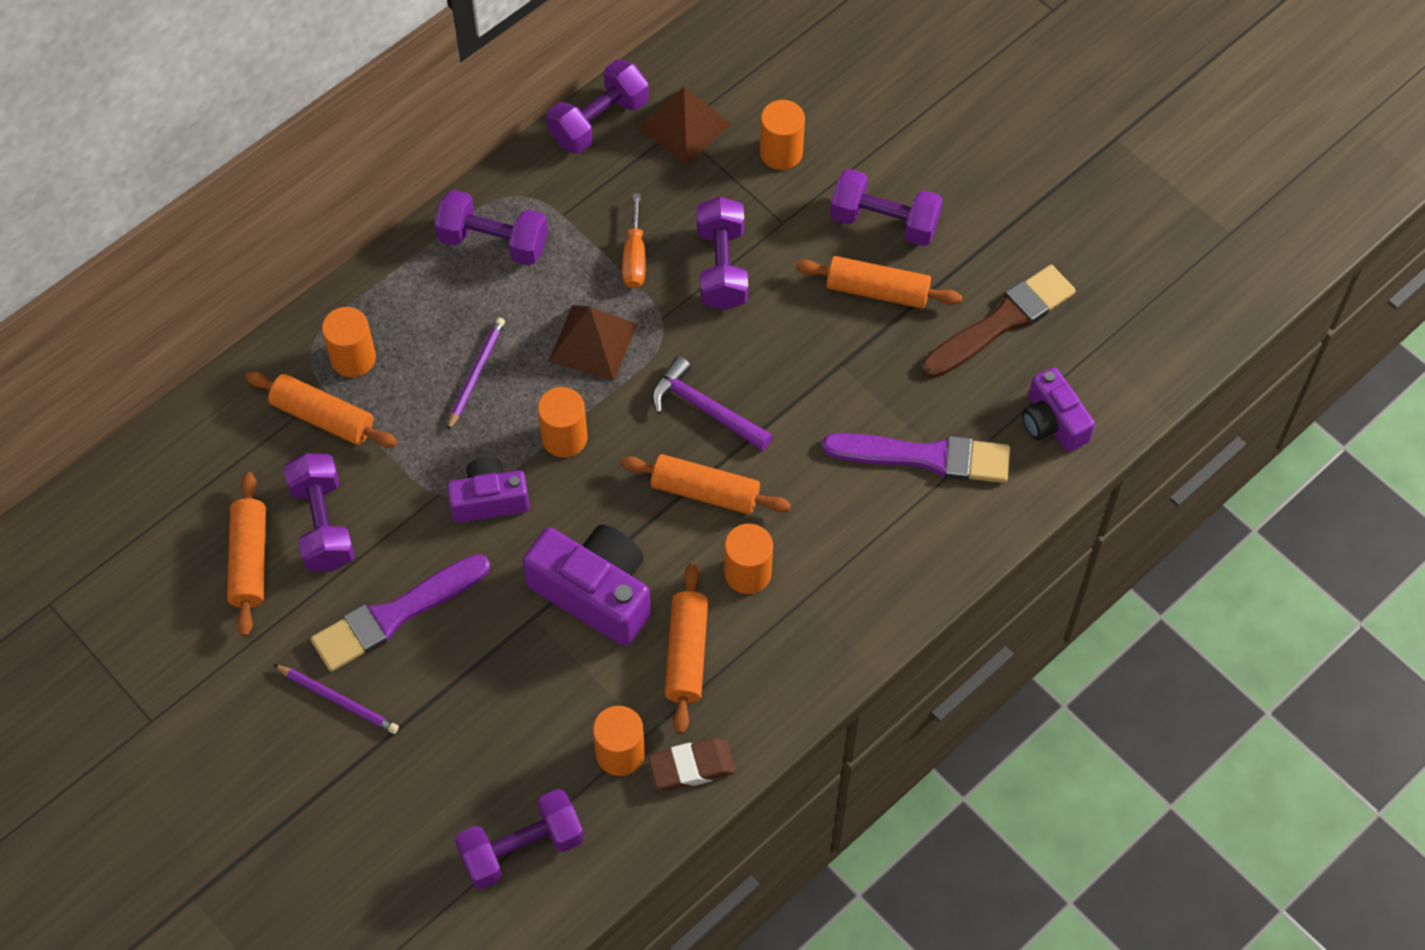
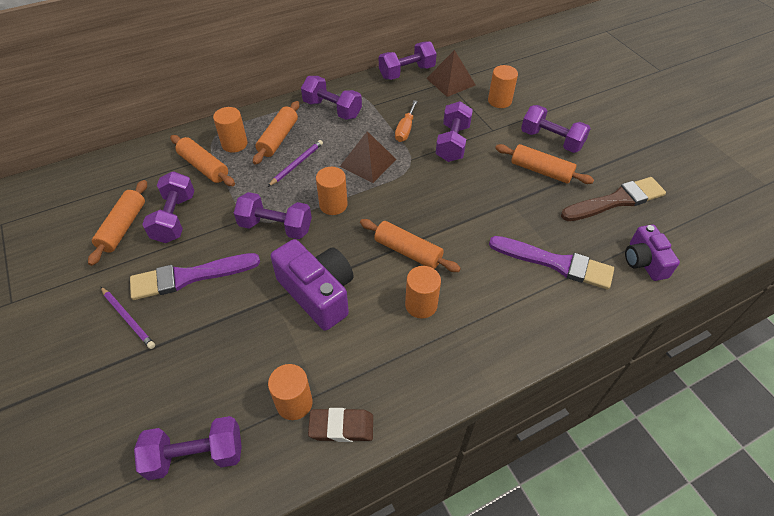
camera: 15 degrees right, 10 degrees down
purple camera [447,457,530,523] -> purple dumbbell [234,192,312,239]
purple hammer [652,356,773,451] -> none
orange rolling pin [665,563,708,734] -> orange rolling pin moved to [253,101,299,165]

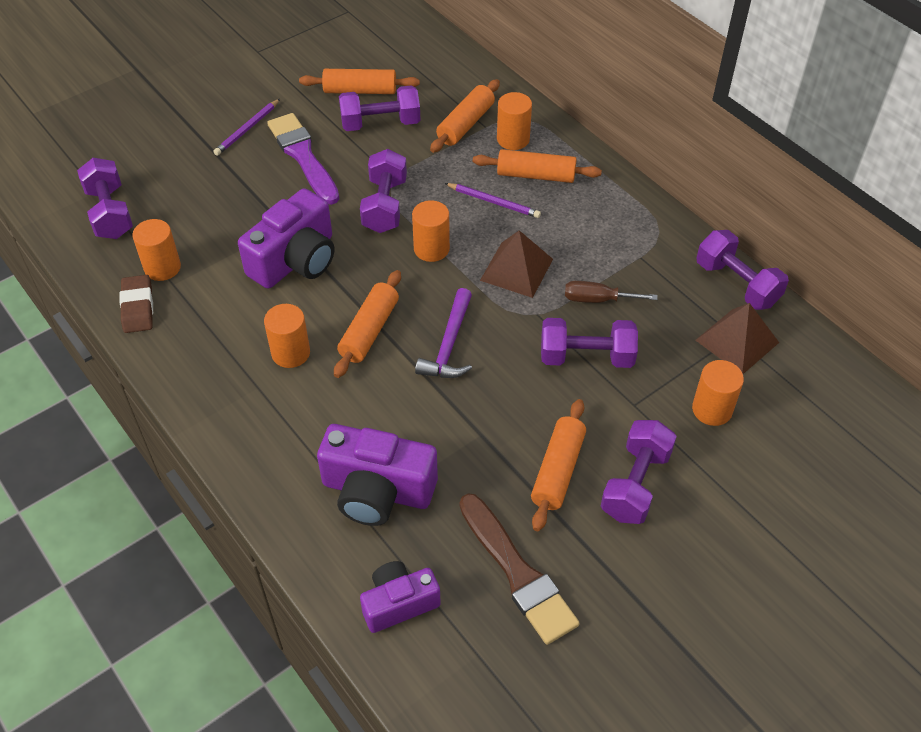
camera: 80 degrees right, 0 degrees up
purple dumbbell [301,76,362,120] -> none
orange screwdriver [395,100,418,142] -> brown screwdriver [565,281,658,303]
purple brush [489,236,614,290] -> purple camera [317,424,438,526]
none -> purple hammer [415,288,472,378]

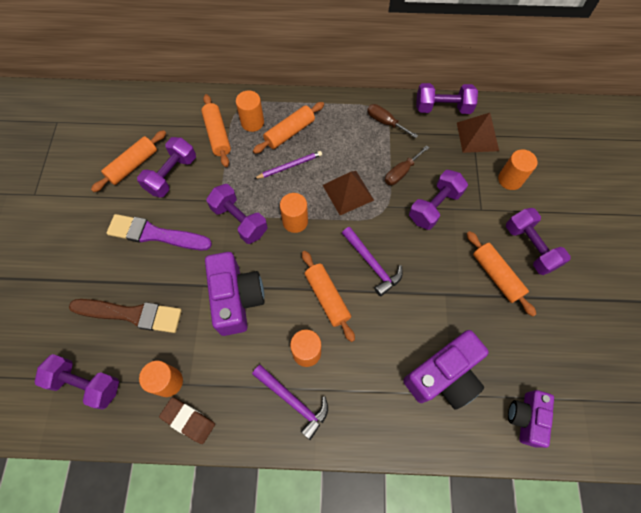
camera: 50 degrees left, 15 degrees up
purple pencil [213,99,280,156] -> none
brown brush [459,494,580,645] -> brown brush moved to [69,299,182,333]
none -> purple hammer [252,365,328,440]
none -> brown screwdriver [367,104,418,138]

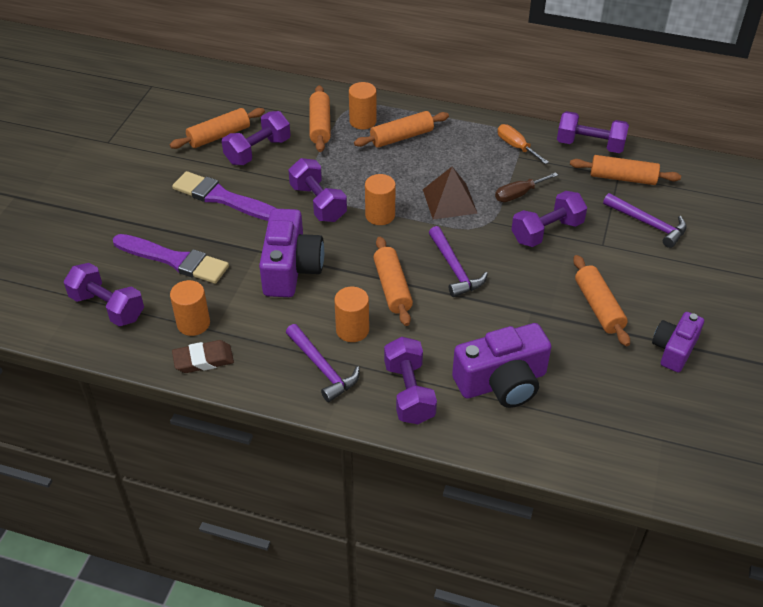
camera: 15 degrees right, 20 degrees down
brown brush [69,299,182,333] -> purple brush [113,234,229,284]
brown eraser [159,397,215,444] -> brown eraser turned 60 degrees counterclockwise [172,340,234,373]
purple pencil [254,151,322,179] -> none
brown screwdriver [367,104,418,138] -> orange screwdriver [498,124,549,164]
brown pyramid [457,113,499,153] -> orange rolling pin [570,155,681,185]
orange cylinder [498,149,538,190] -> purple hammer [603,193,687,248]
purple dumbbell [506,208,571,275] -> purple dumbbell moved to [384,337,437,424]
purple camera [508,390,554,448] -> purple camera moved to [652,312,704,372]

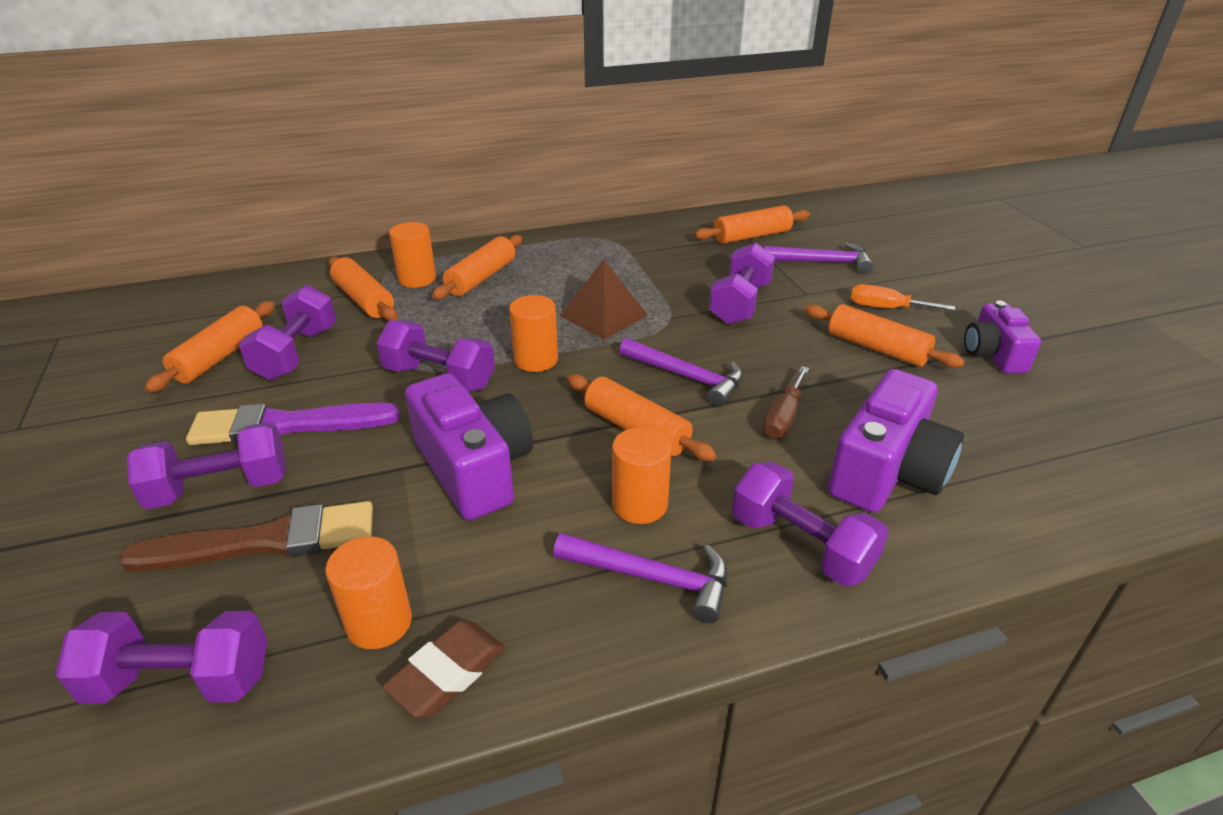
camera: 35 degrees left, 10 degrees down
purple brush [113,234,229,284] -> brown brush [119,501,373,571]
brown screwdriver [495,172,558,202] -> brown screwdriver moved to [763,366,809,438]
orange screwdriver [498,124,549,164] -> orange screwdriver moved to [851,284,955,311]
purple dumbbell [557,111,629,153] -> purple dumbbell moved to [127,422,287,509]

